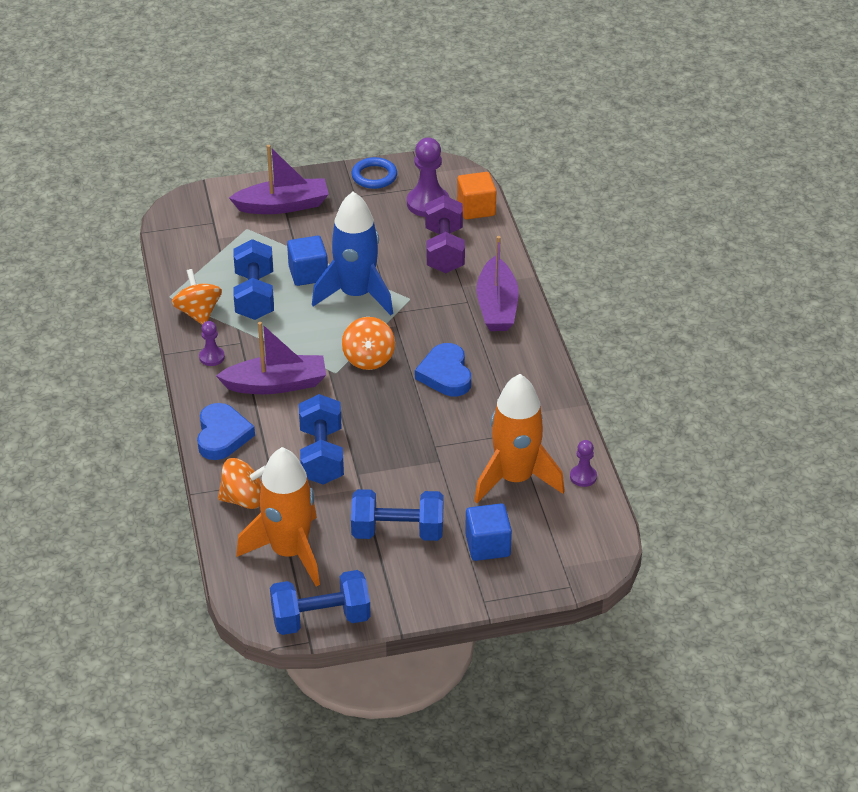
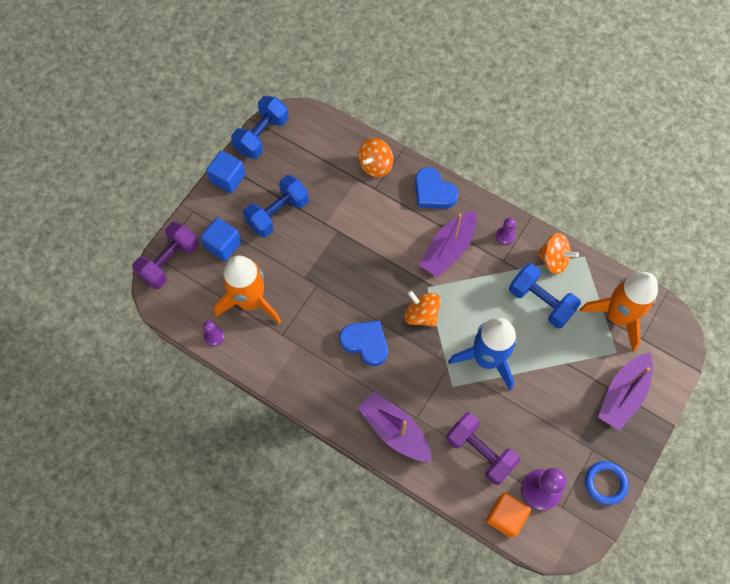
camera: 135 degrees right, 25 degrees up
orange rocket [236,447,320,587] -> orange rocket moved to [579,272,658,351]
blue cube [287,236,328,286] -> blue cube moved to [206,151,246,193]
blue dumbbell [299,394,344,485] -> none
none -> purple dumbbell [132,221,199,289]

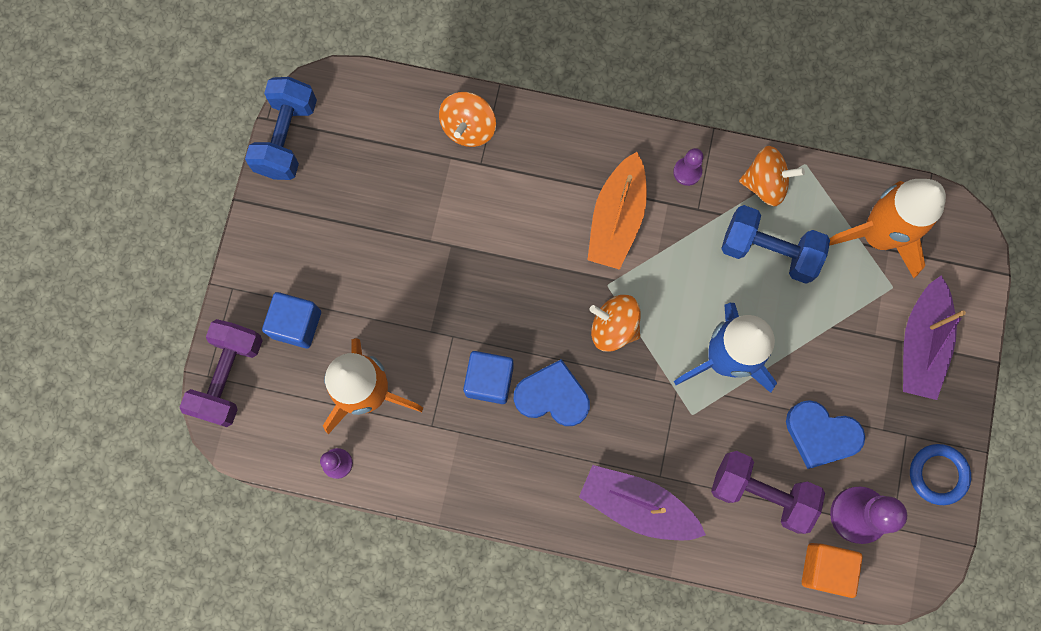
camera: 20 degrees left, 10 degrees up
blue cube [206,151,246,193] -> blue cube moved to [463,351,514,404]
blue dumbbell [243,175,309,237] -> none
blue heart [415,167,459,209] -> blue heart moved to [786,400,865,469]
purple boat [419,211,477,278] -> orange boat [588,152,647,270]

